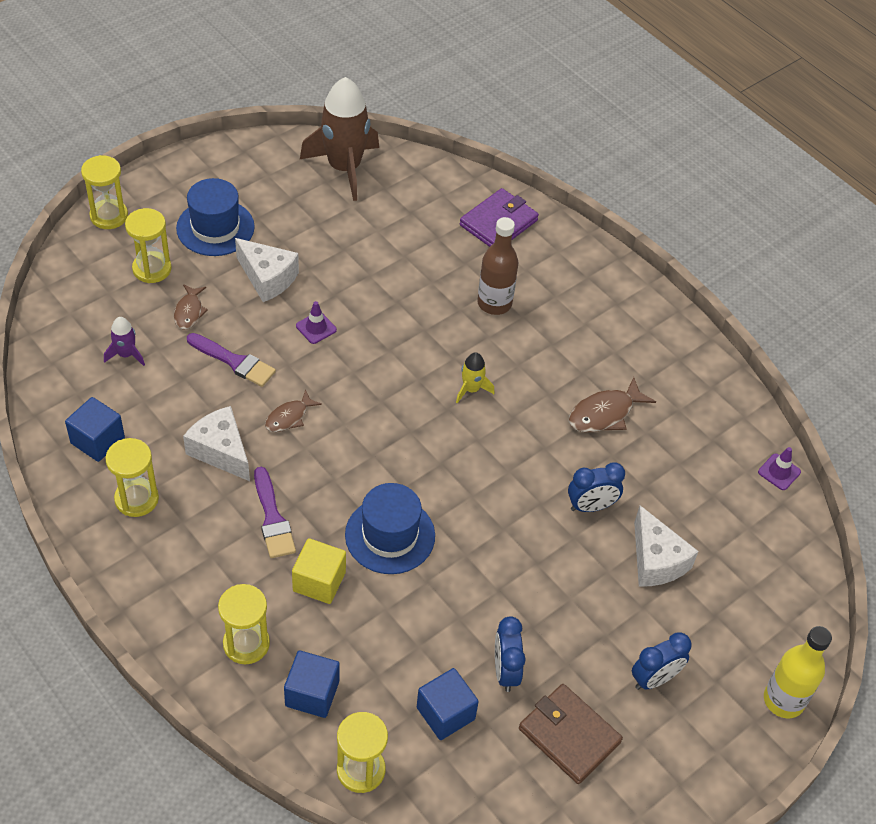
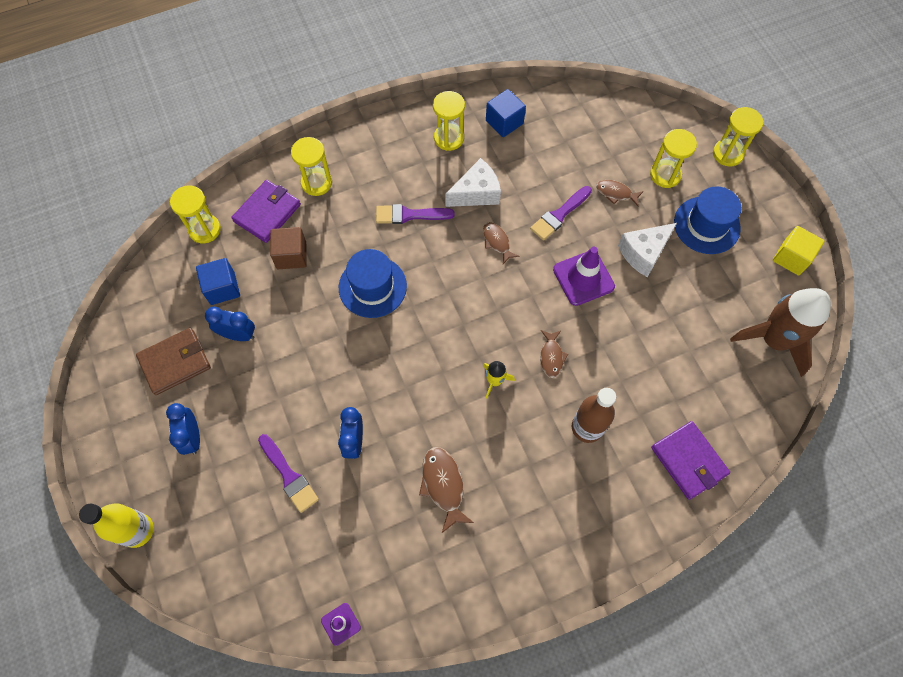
camera: 110 degrees right, 15 degrees up
purple rocket [104,317,145,366] -> none
blue cube [284,650,340,718] -> purple wallet [231,180,301,243]
yellow cube [292,538,346,604] -> yellow cube moved to [773,226,825,276]
purple traffic cone [296,301,337,344] -> purple traffic cone [553,247,615,306], size x1.86
white cheese [634,505,699,587] -> purple brush [258,434,319,513]
none -> brown cube [270,227,307,269]
none -> brown fish [540,330,568,378]

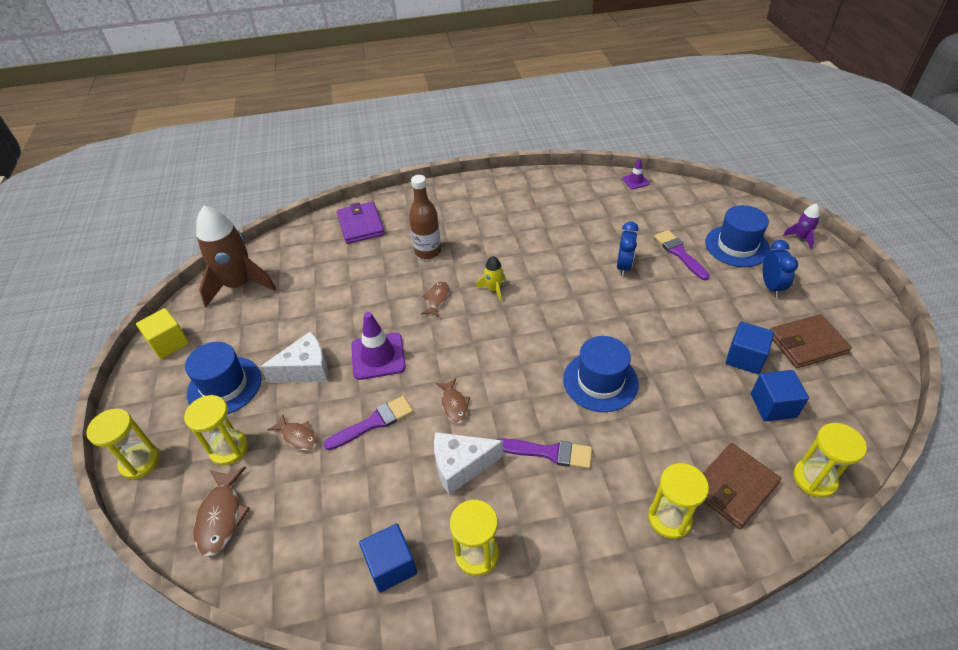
camera: 165 degrees left, 20 degrees down
yellow bottle [79,503,154,548] -> purple rocket [783,203,820,249]
blue clock [205,307,255,341] -> blue cube [726,322,774,374]
purple wallet [231,180,301,243] -> brown wallet [703,443,781,529]
brown cube [270,227,307,269] -> none
brown fish [419,447,474,533] -> brown fish moved to [193,467,250,557]
none -> blue hat [705,205,770,267]

